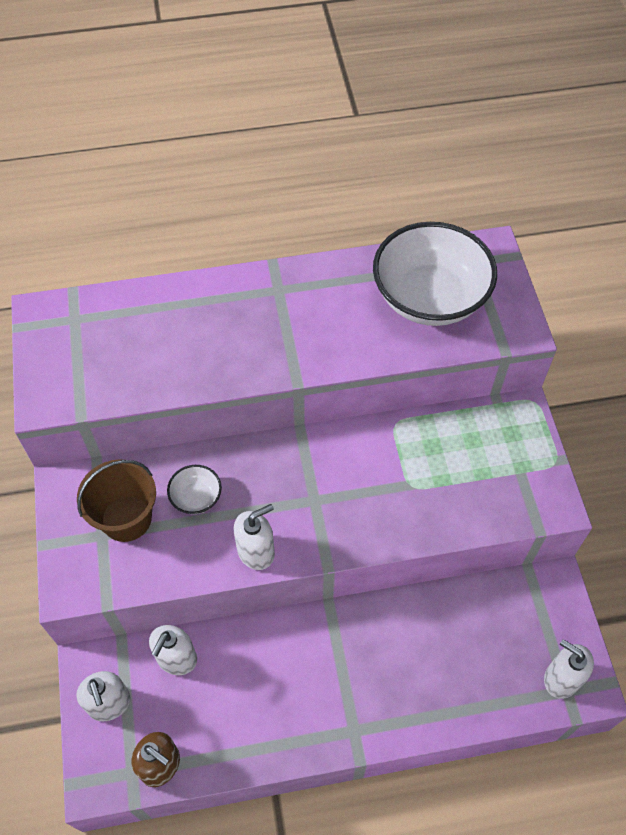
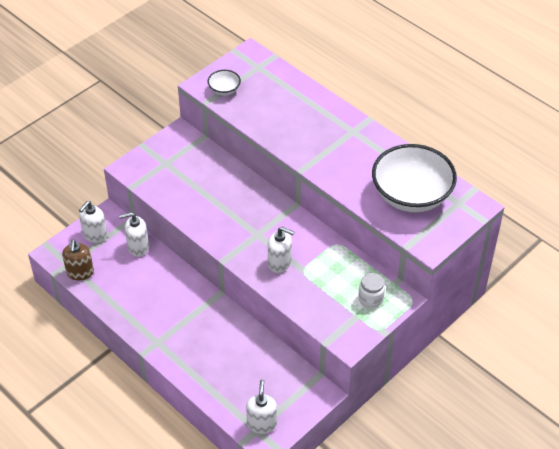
camera: 55 degrees right, 10 degrees down
brown bucket [77,459,156,542] -> none
white bowl [167,465,222,514] -> white bowl moved to [208,70,241,96]
white soap dispenser [234,504,275,570] -> white soap dispenser moved to [268,227,294,273]
none -> white jar [358,273,385,308]

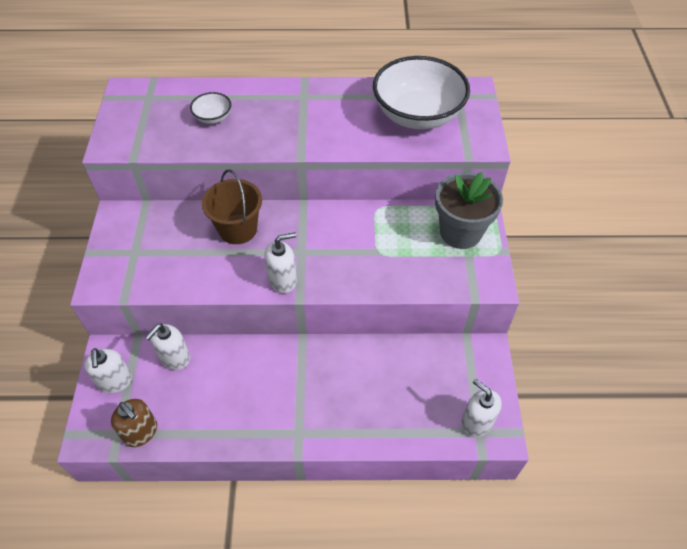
camera: 45 degrees left, 5 degrees up
white bowl [208,70,241,96] -> white bowl moved to [190,92,231,124]
white soap dispenser [268,227,294,273] -> white soap dispenser moved to [265,232,297,293]
white jar [358,273,385,308] -> grey flower pot [435,172,503,249]
none -> brown bucket [202,170,262,244]

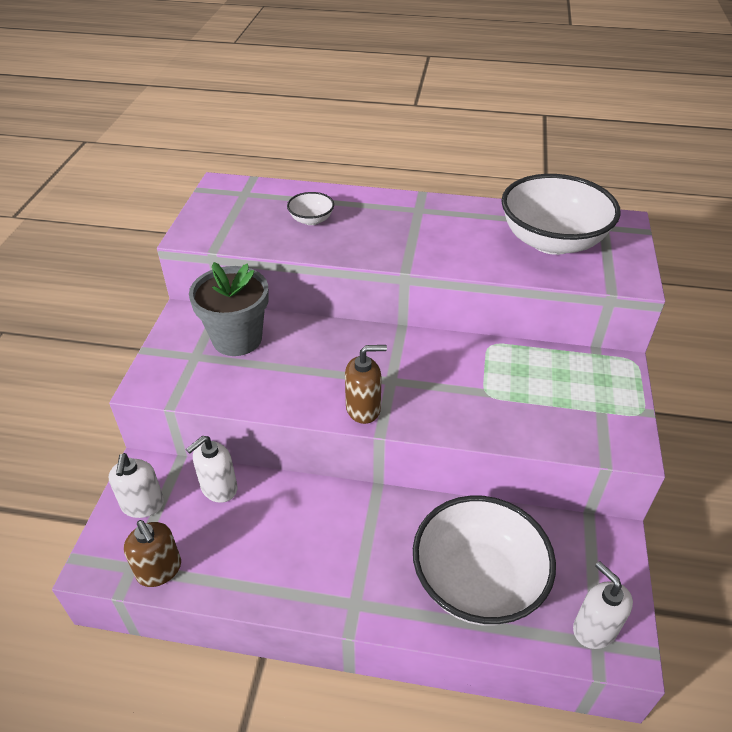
camera: 10 degrees right, 10 degrees down
brown bucket [202,170,262,244] -> none
white soap dispenser [265,232,297,293] -> brown soap dispenser [345,345,387,424]
grey flower pot [435,172,503,249] -> grey flower pot moved to [189,262,269,356]
none -> white bowl [413,496,556,626]

